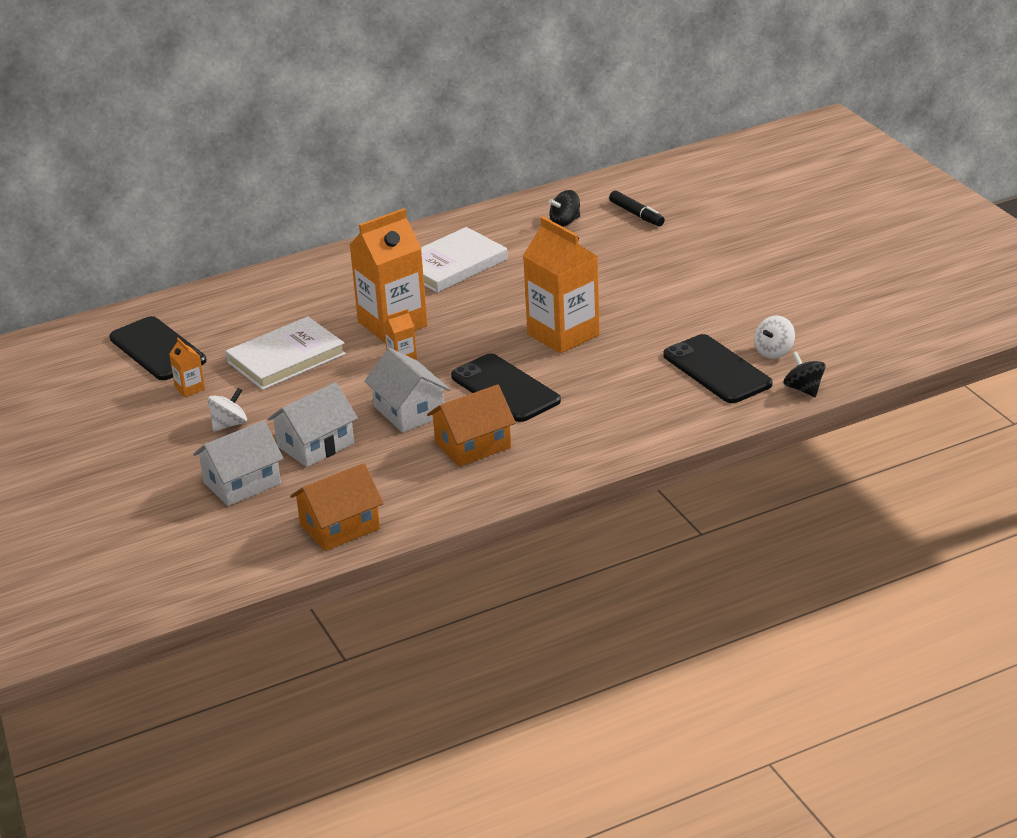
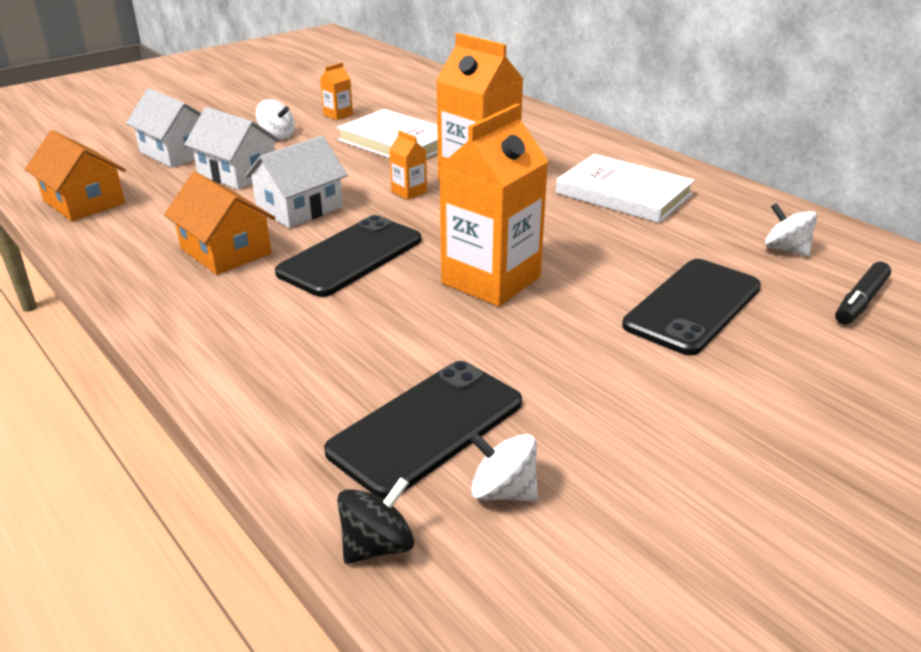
camera: 75 degrees right, 0 degrees up
black phone [109,316,207,380] -> black phone moved to [622,259,761,355]
black spinning top [549,190,580,227] -> white spinning top [765,203,817,257]

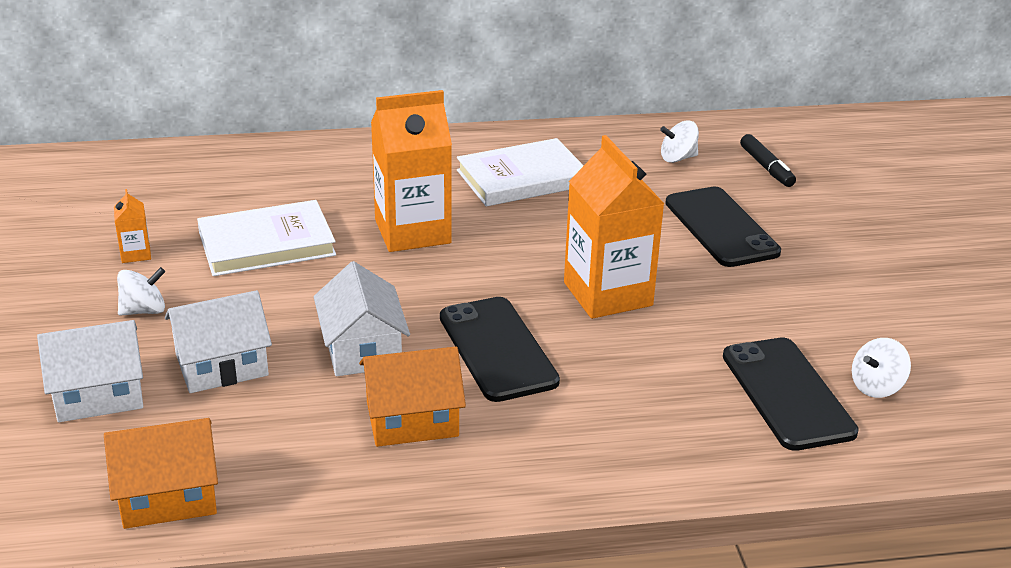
camera: 60 degrees left, 0 degrees up
black spinning top [337,477,414,564] -> none
orange carton [389,130,427,200] -> none

